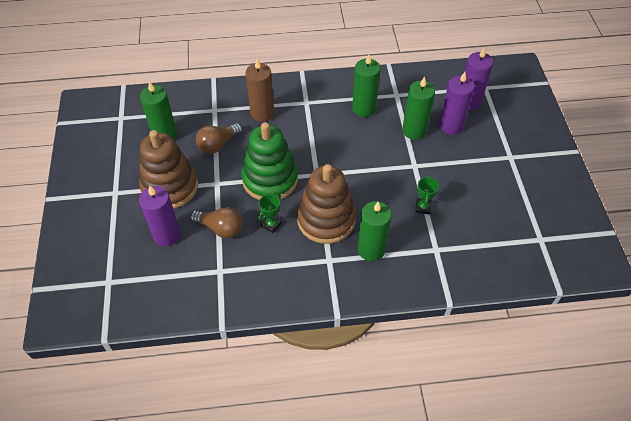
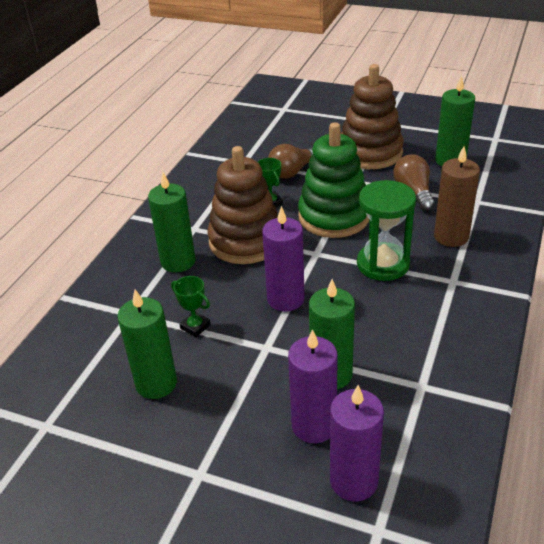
camera: 120 degrees right, 15 degrees down
purple candle [139,185,181,246] -> purple candle moved to [262,206,305,311]
green candle [352,54,381,117] -> green candle moved to [117,290,177,399]
none -> green hourglass [357,180,416,281]

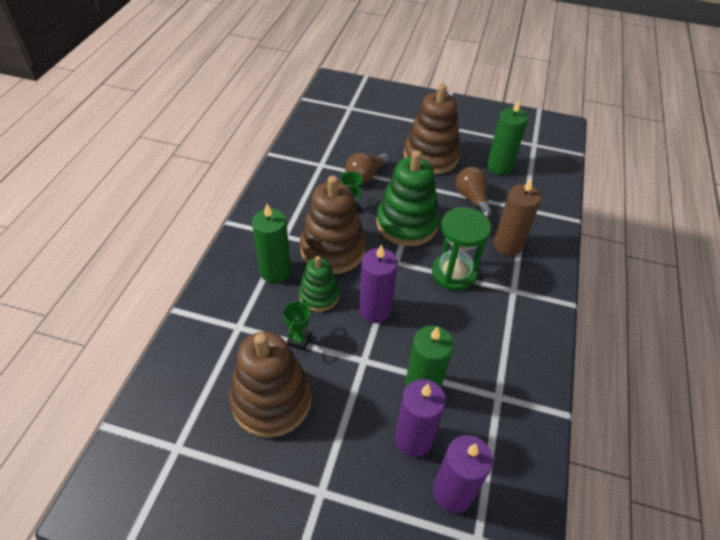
camera: 10 degrees left, 10 degrees up
green candle [117,290,177,399] -> brown stacking toy [229,332,312,438]
green trophy [171,276,211,337] -> green trophy turned 75 degrees clockwise [283,300,311,350]
none -> green stacking toy [299,256,339,312]

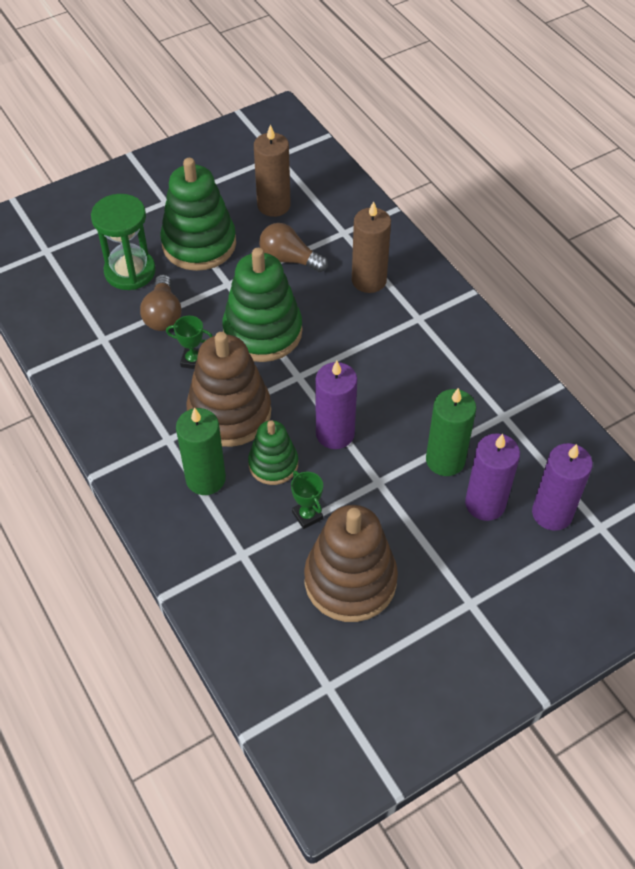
camera: 45 degrees left, 5 degrees up
brown stacking toy [403,84,461,174] -> green stacking toy [160,158,236,271]
green hourglass [432,207,491,291] -> green hourglass moved to [91,194,156,290]
green candle [487,100,528,175] -> brown candle [254,125,291,217]

